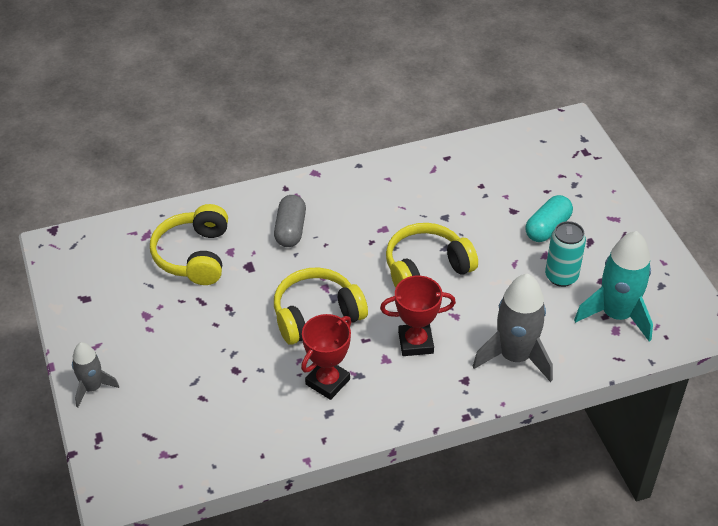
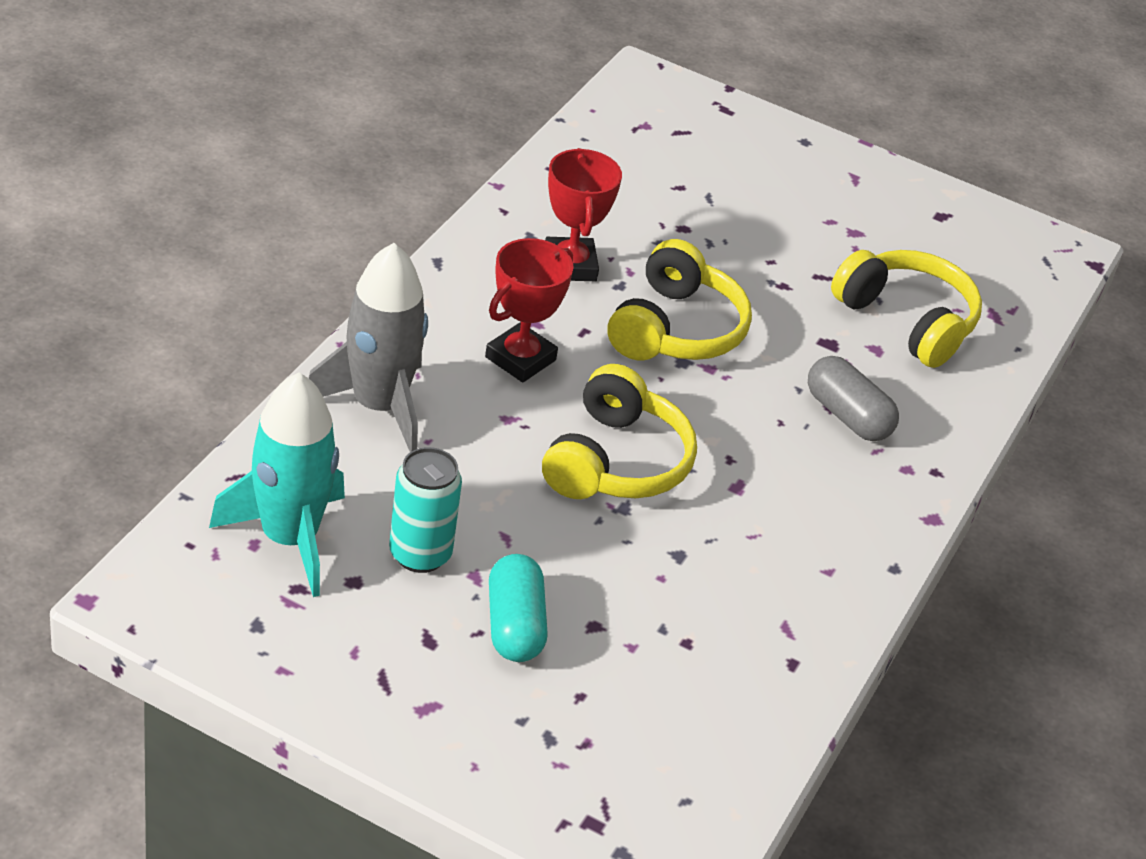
camera: 130 degrees right, 5 degrees down
grey rocket [72,342,119,407] -> none

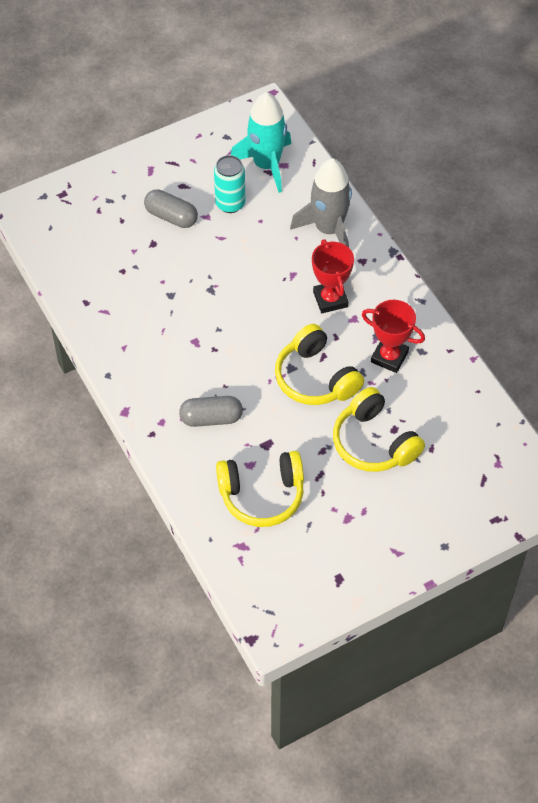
camera: 130 degrees right, 15 degrees up
turquoise capsule [489,554,548,662] -> grey capsule [144,189,198,228]
yellow headphones [542,364,697,499] -> yellow headphones moved to [333,387,425,472]

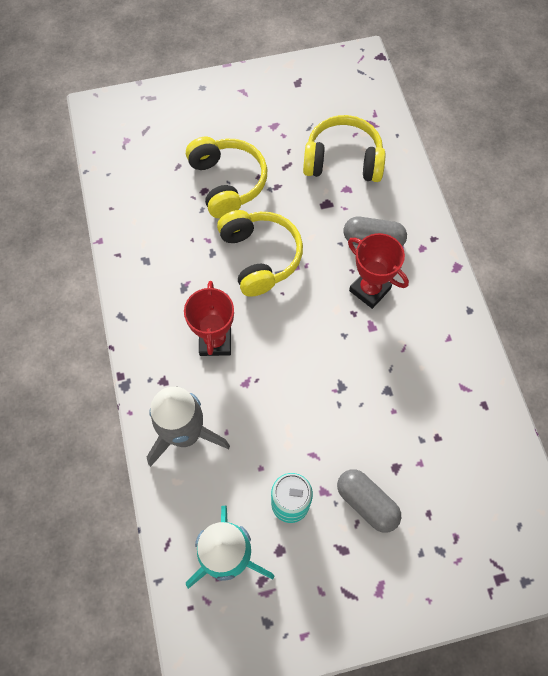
camera: 165 degrees left, 10 degrees up
red trophy [362,300,425,373] -> red trophy moved to [348,233,409,309]

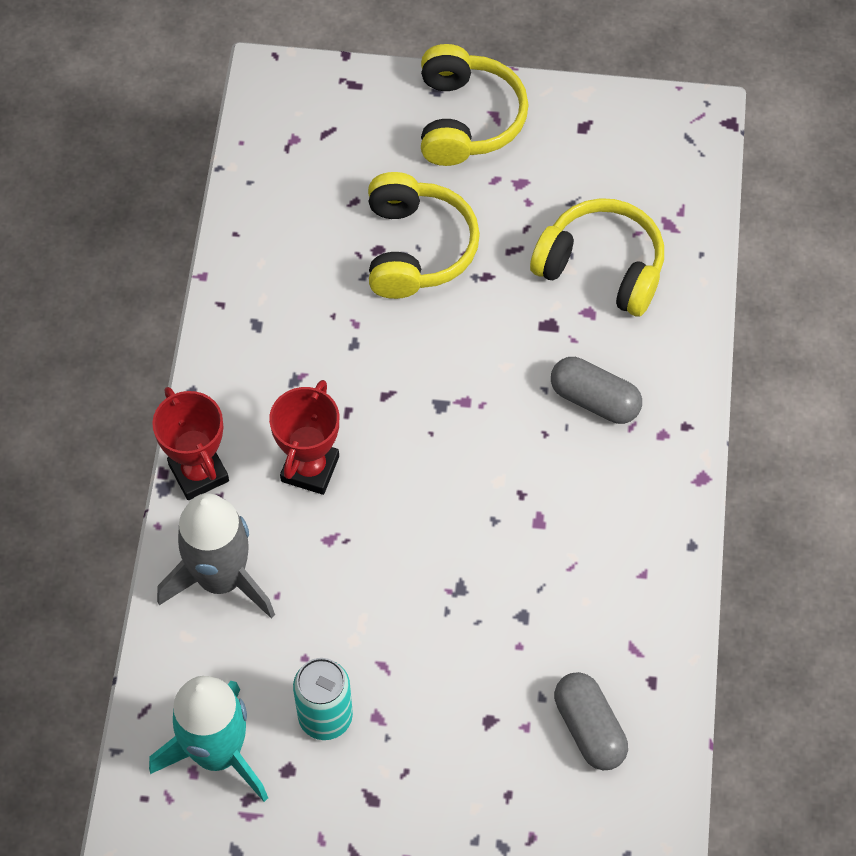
camera: 20 degrees right, 5 degrees down
yellow headphones [217,210,303,297] -> yellow headphones moved to [421,44,528,166]
grey capsule [337,469,401,533] -> grey capsule moved to [554,672,628,770]
red trophy [348,233,409,309] -> red trophy moved to [152,387,229,500]

